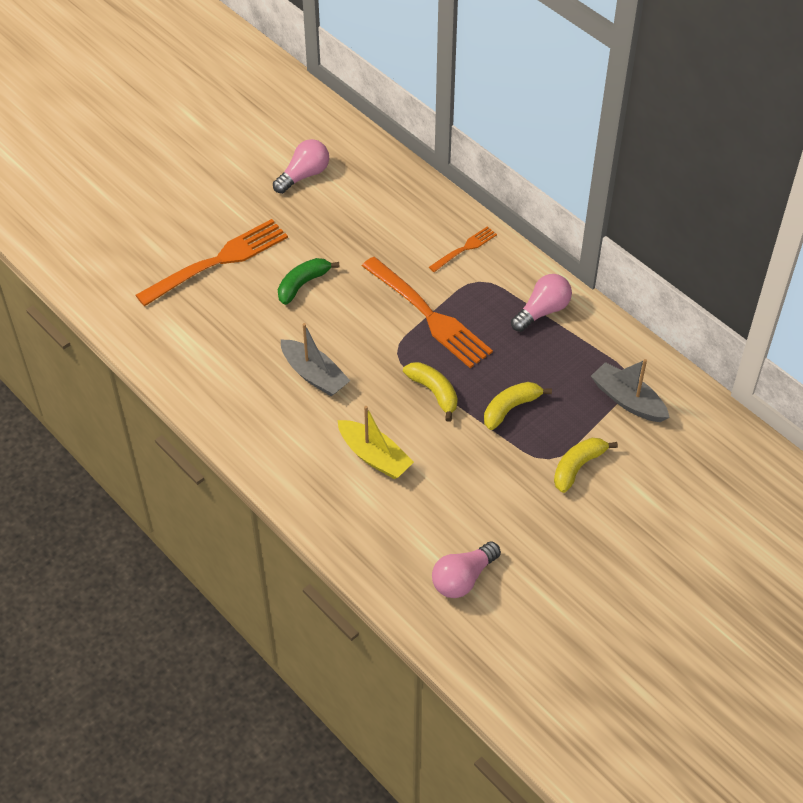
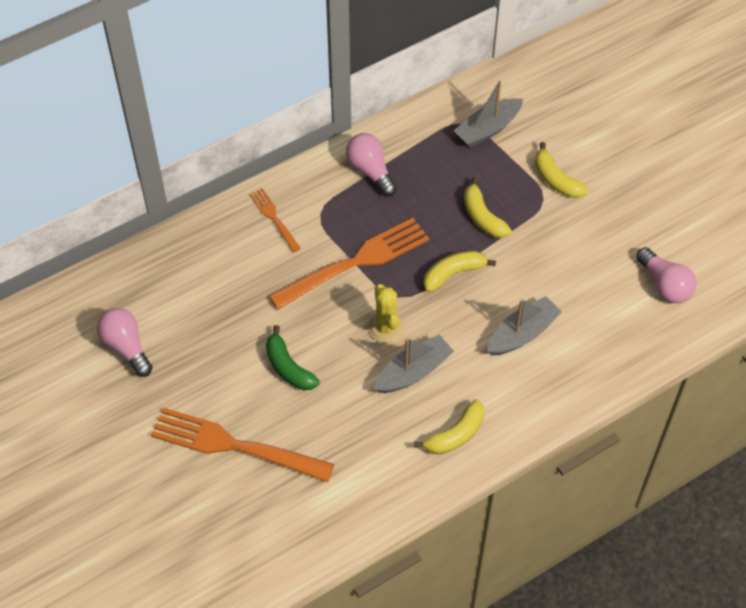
camera: 80 degrees left, 5 degrees up
orange fork [135,219,288,306] -> orange fork turned 45 degrees counterclockwise [151,408,334,482]
yellow boat [338,406,414,479] -> grey boat [487,296,562,355]
none -> yellow cactus [368,284,404,343]
none -> yellow banana [414,399,484,455]

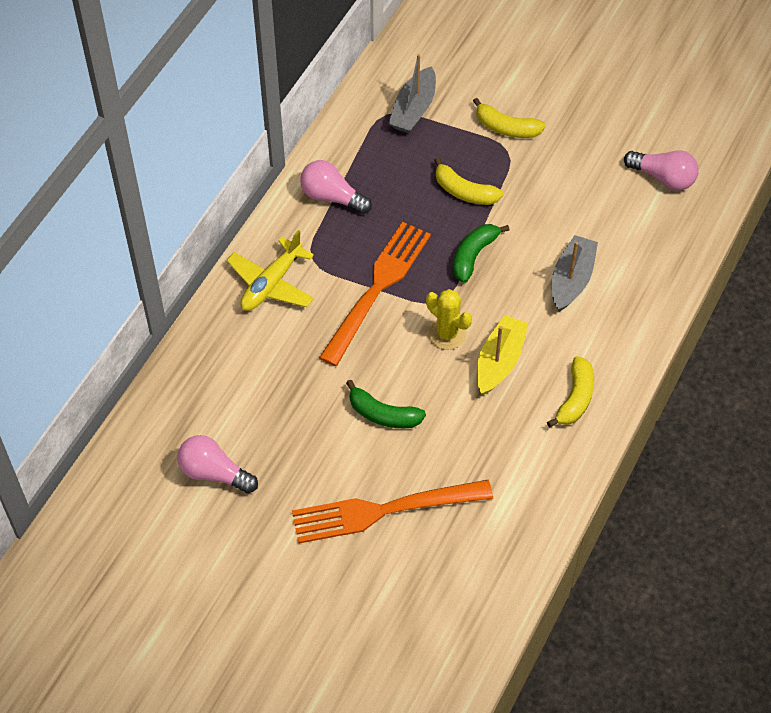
camera: 30 degrees left, 0 degrees up
orange fork [250,188,301,253] -> yellow plane [227,230,314,311]
grey boat [374,335,454,393] -> yellow boat [477,315,529,395]
yellow banana [424,251,496,292] -> green banana [453,224,510,283]

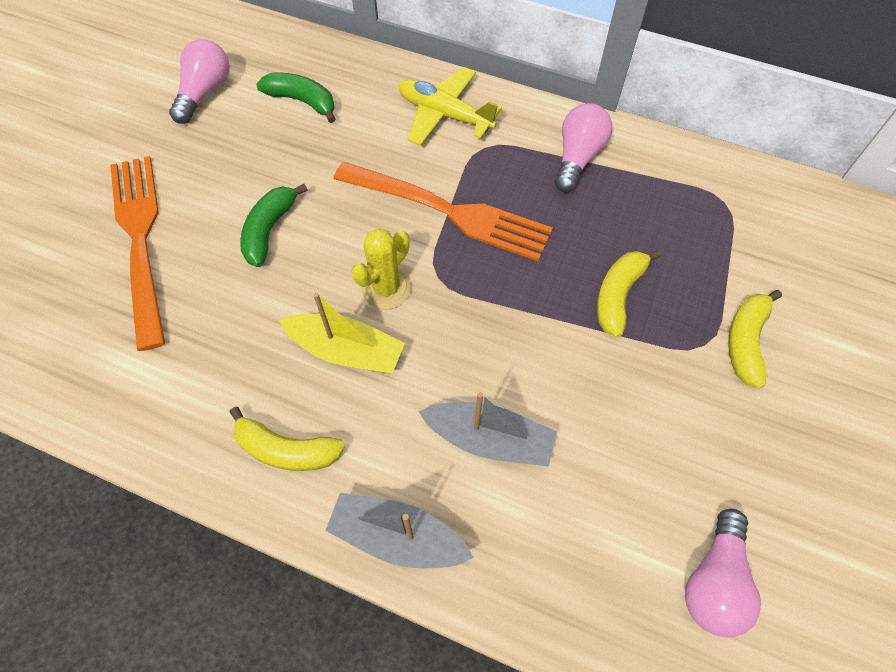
camera: 85 degrees right, 5 degrees up
grey boat [388,54,436,133] -> grey boat moved to [325,493,474,568]
green banana [453,224,510,283] -> green banana moved to [256,73,335,123]

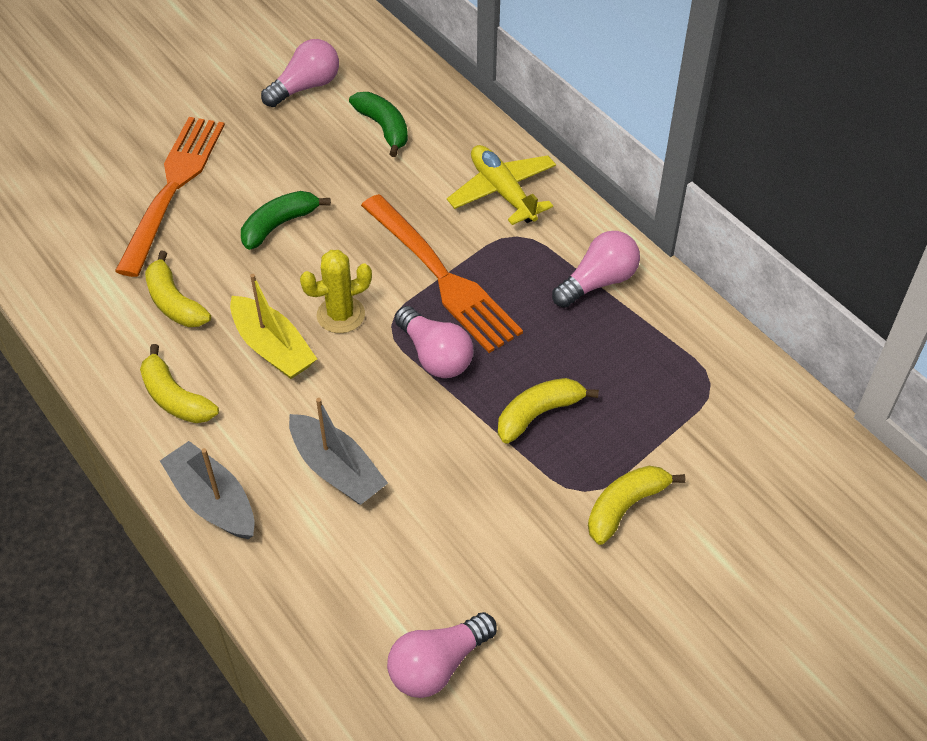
camera: 30 degrees right, 10 degrees down
none -> yellow banana [145,251,211,327]
none -> pink light bulb [395,306,473,378]

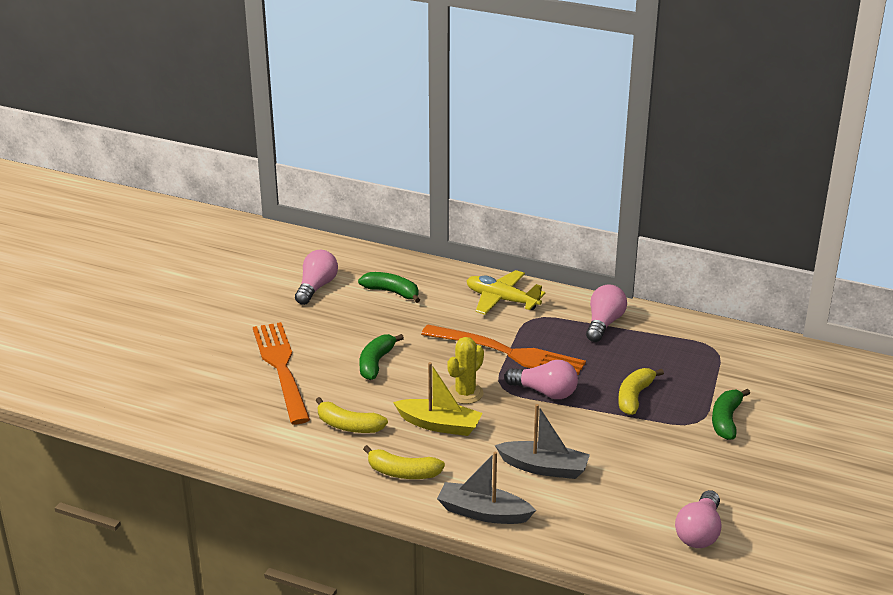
camera: 30 degrees left, 20 degrees down
yellow banana [588,466,686,545] -> green banana [712,389,750,440]

